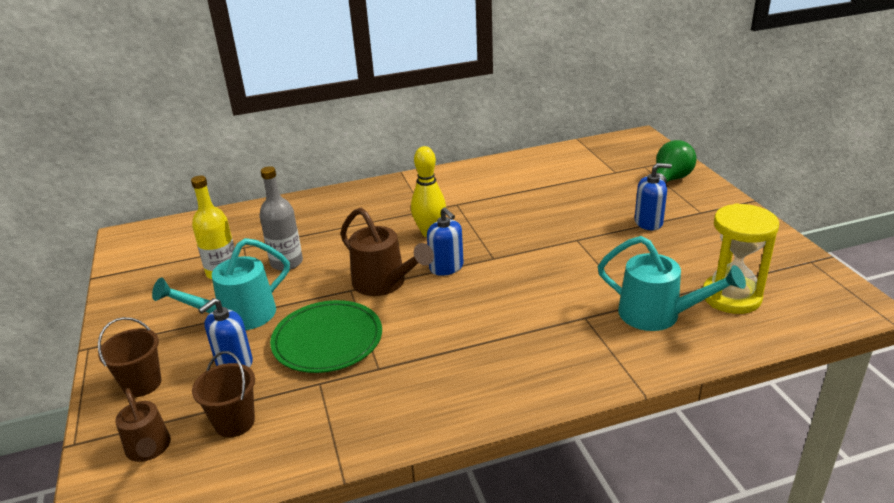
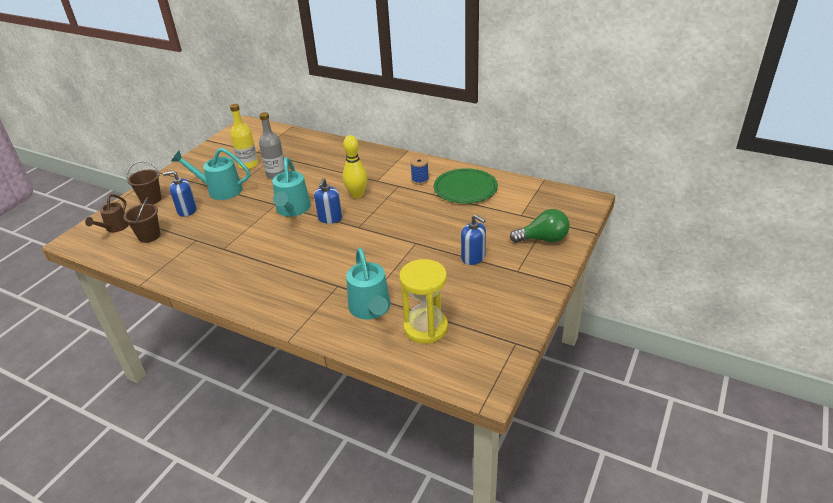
camera: 45 degrees right, 5 degrees up
green plate [270,300,382,373] -> green plate moved to [434,168,498,204]
brown watering can [340,208,434,296] -> turquoise watering can [272,157,311,217]
none -> blue spool [410,157,429,185]

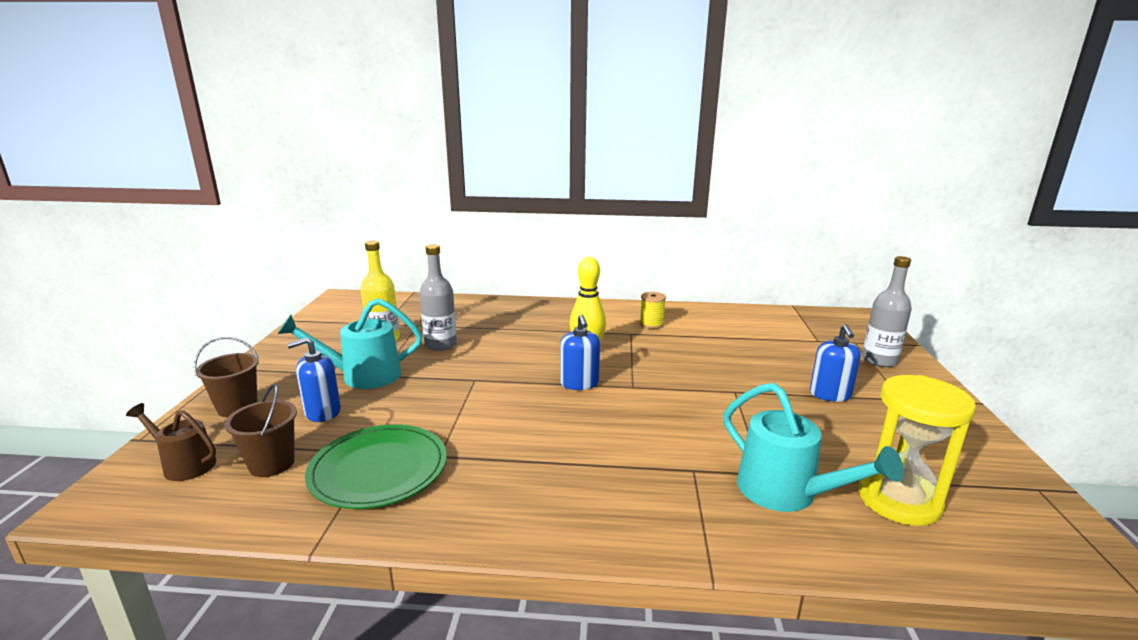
camera: 25 degrees left, 15 degrees down
brown watering can [85,194,129,232] -> brown watering can turned 120 degrees clockwise [126,403,216,481]
turquoise watering can [272,157,311,217] -> none
blue spool [410,157,429,185] -> yellow spool [640,292,666,329]
green plate [434,168,498,204] -> green plate moved to [305,424,447,509]
blue soap dispenser [461,215,486,265] -> blue soap dispenser turned 75 degrees clockwise [810,324,861,402]
green light bulb [510,209,570,243] -> grey bottle [862,256,912,367]

